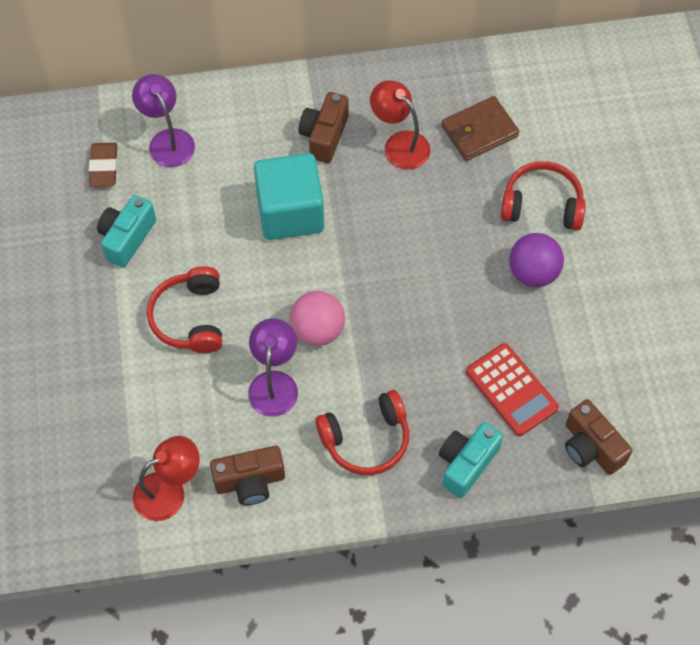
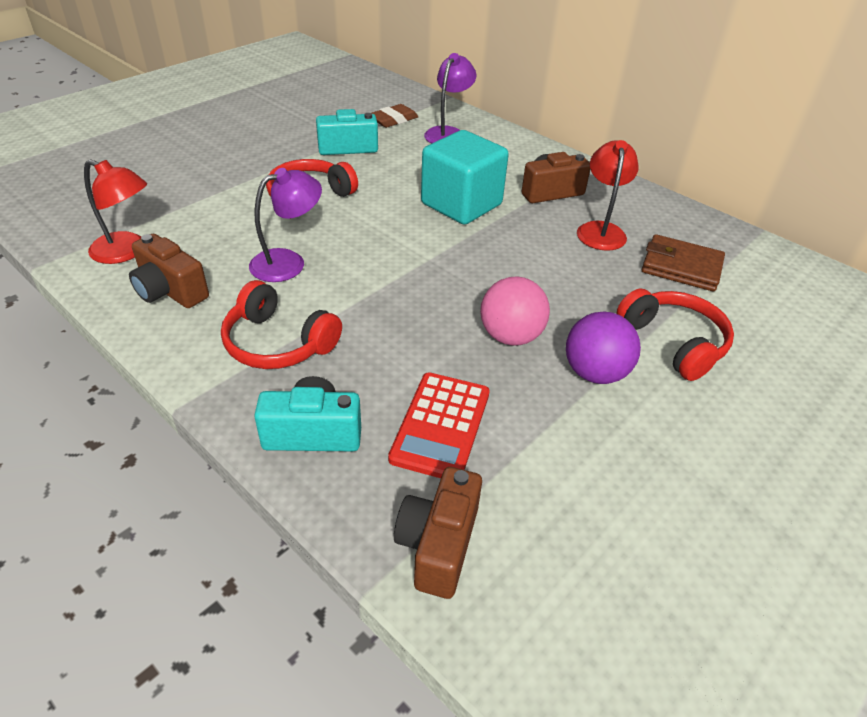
camera: 50 degrees right, 20 degrees down
pink ball [290,291,345,346] -> pink ball moved to [480,276,550,346]

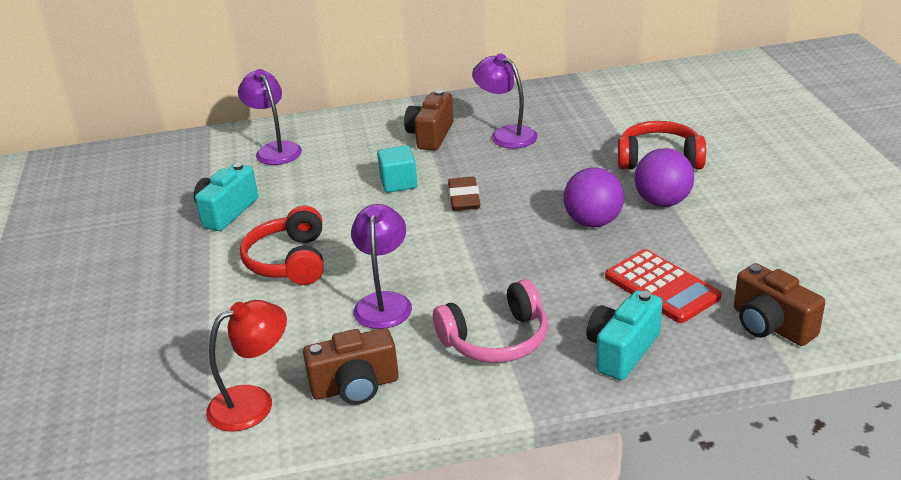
camera: 50 degrees left, 10 degrees down
red headphones [221,280,342,369] -> pink headphones [433,279,548,363]
brown eraser [372,104,419,128] -> brown eraser moved to [448,177,480,211]
turquoise cube [421,130,509,225] -> turquoise cube [377,145,417,193], size x0.53
pink ball [480,276,550,346] -> purple ball [564,167,624,227]
red lamp [577,140,639,251] -> purple lamp [472,53,538,148]
brown wallet [642,234,725,291] -> none

